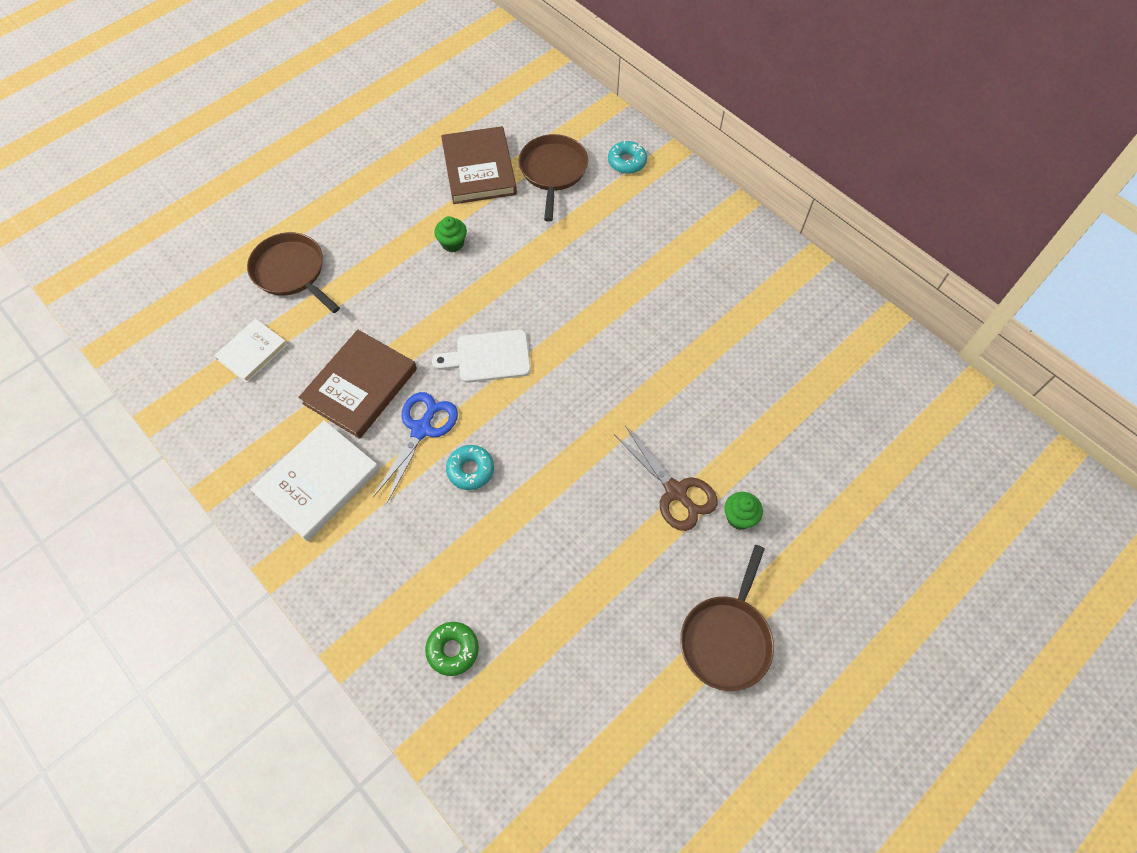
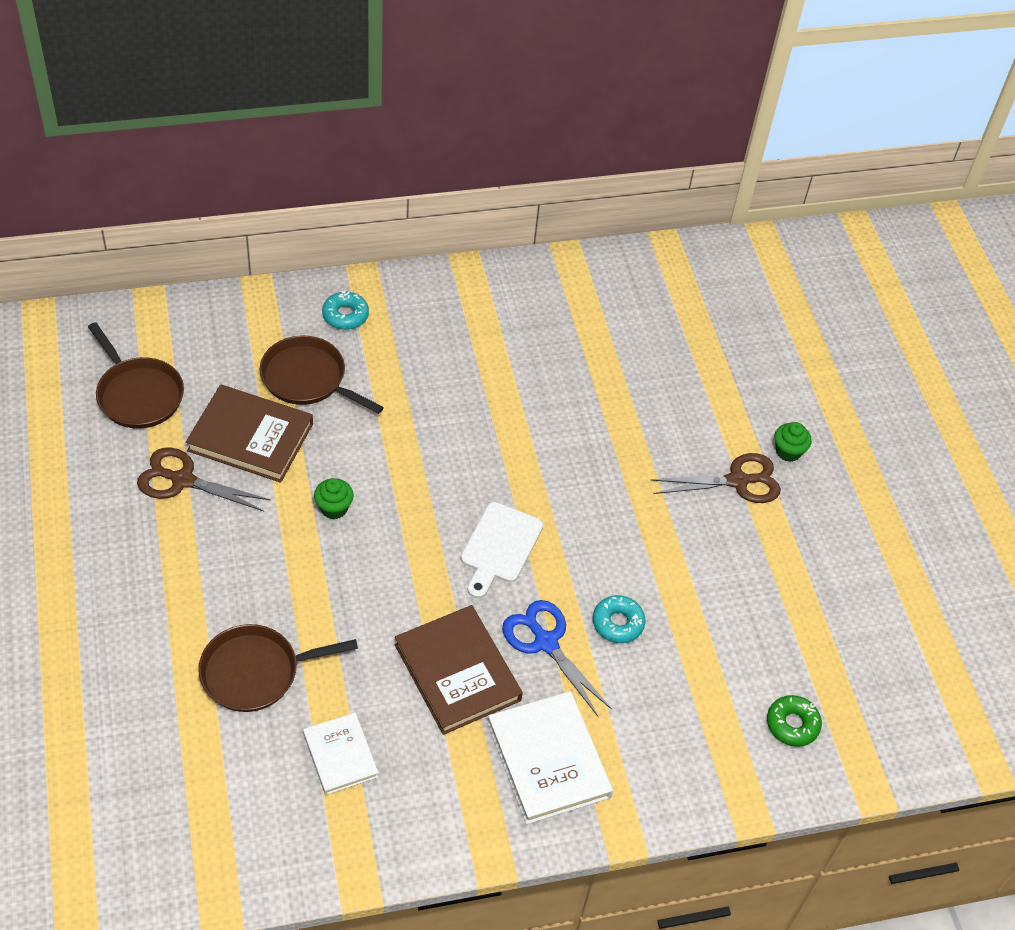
camera: 65 degrees left, 10 degrees down
brown pan [680,545,774,691] -> brown pan moved to [88,322,184,429]
none -> brown scissors [137,447,271,511]

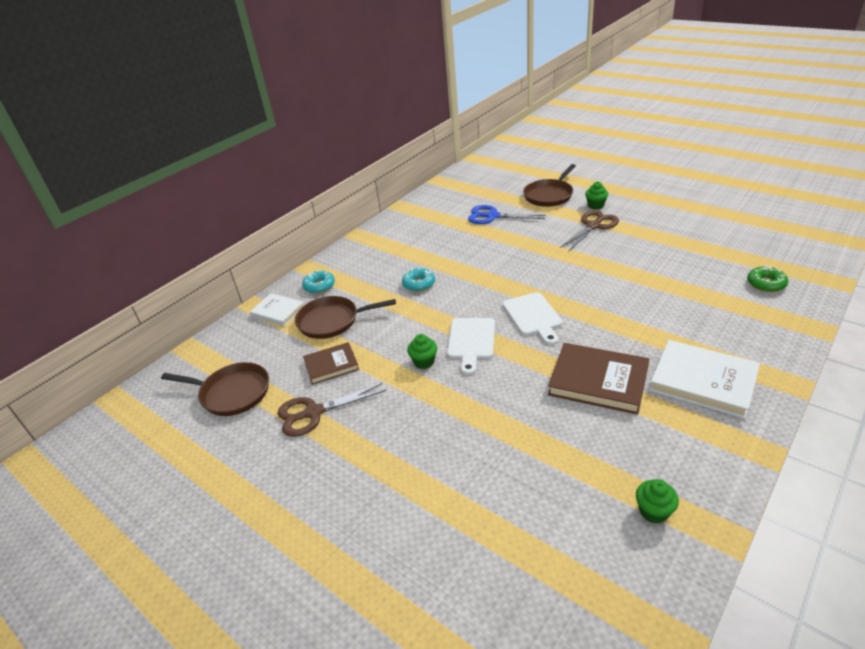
camera: 30 degrees left, 15 degrees down
brown book [186,384,313,483] -> brown book [303,342,359,385], size x0.61
brown pan [198,624,358,712] -> brown pan moved to [523,164,576,207]
white book [303,713,378,795] -> white book moved to [250,293,304,326]
blue scissors [502,600,612,717] -> blue scissors moved to [468,205,546,224]
turquoise donut [593,595,646,643] -> turquoise donut moved to [402,268,435,292]
none -> white cutting board [447,318,495,375]
none -> green cupcake [636,479,679,524]

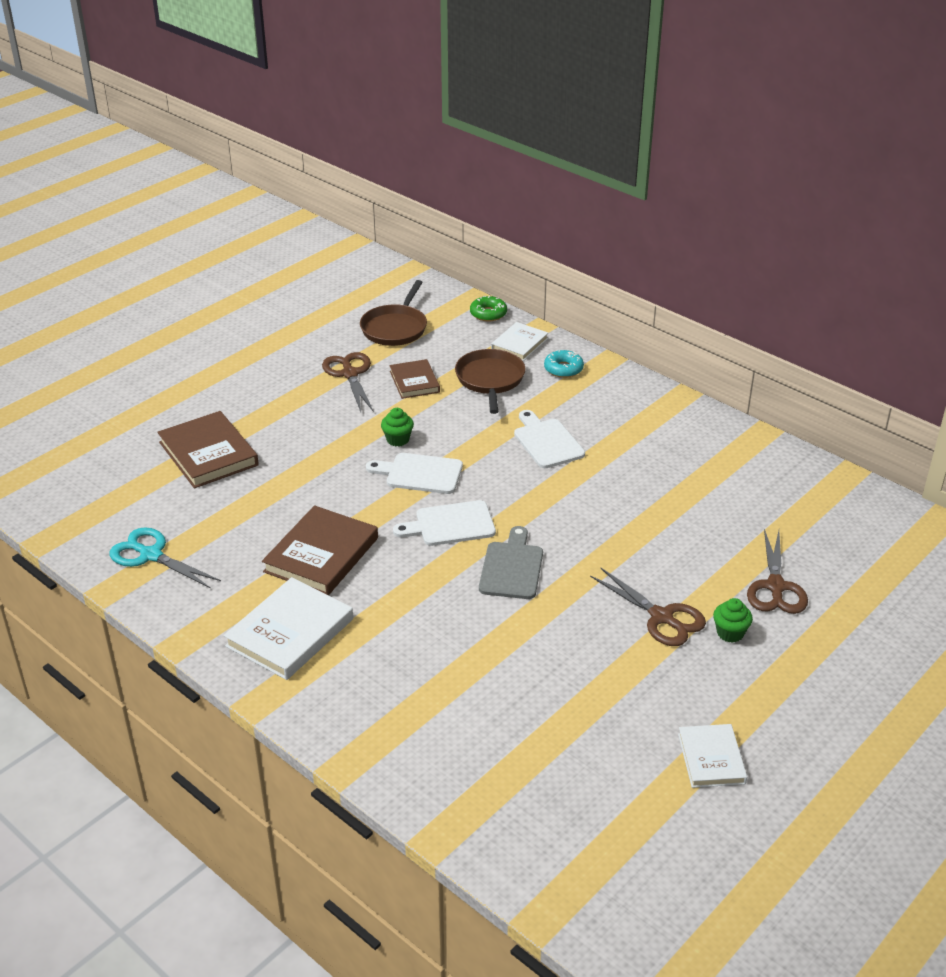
camera: 90 degrees right, 0 degrees up
turquoise donut [402,268,435,292] -> white cutting board [514,410,585,468]
blue scissors [468,205,546,224] -> none
brown pan [523,164,576,207] -> brown scissors [747,529,808,614]
green cupcake [636,479,679,524] -> turquoise scissors [110,527,221,589]
green donut [747,265,788,292] -> green donut moved to [470,296,507,321]
none -> brown book [157,411,259,488]
none -> grey cutting board [479,526,543,599]
none -> white book [678,724,747,788]

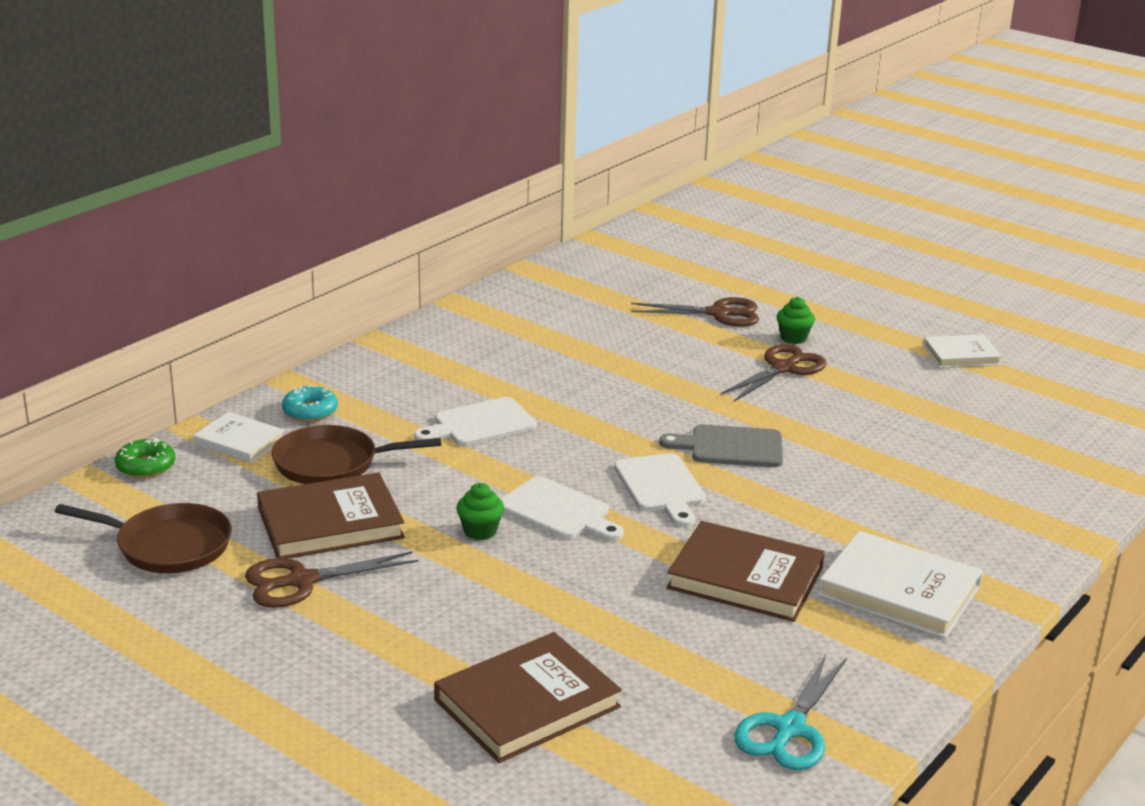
camera: 95 degrees left, 10 degrees down
white cutting board [366,453,463,494] -> white cutting board turned 60 degrees counterclockwise [501,476,624,541]
brown book [389,359,440,399] -> brown book [257,472,405,559], size x1.64

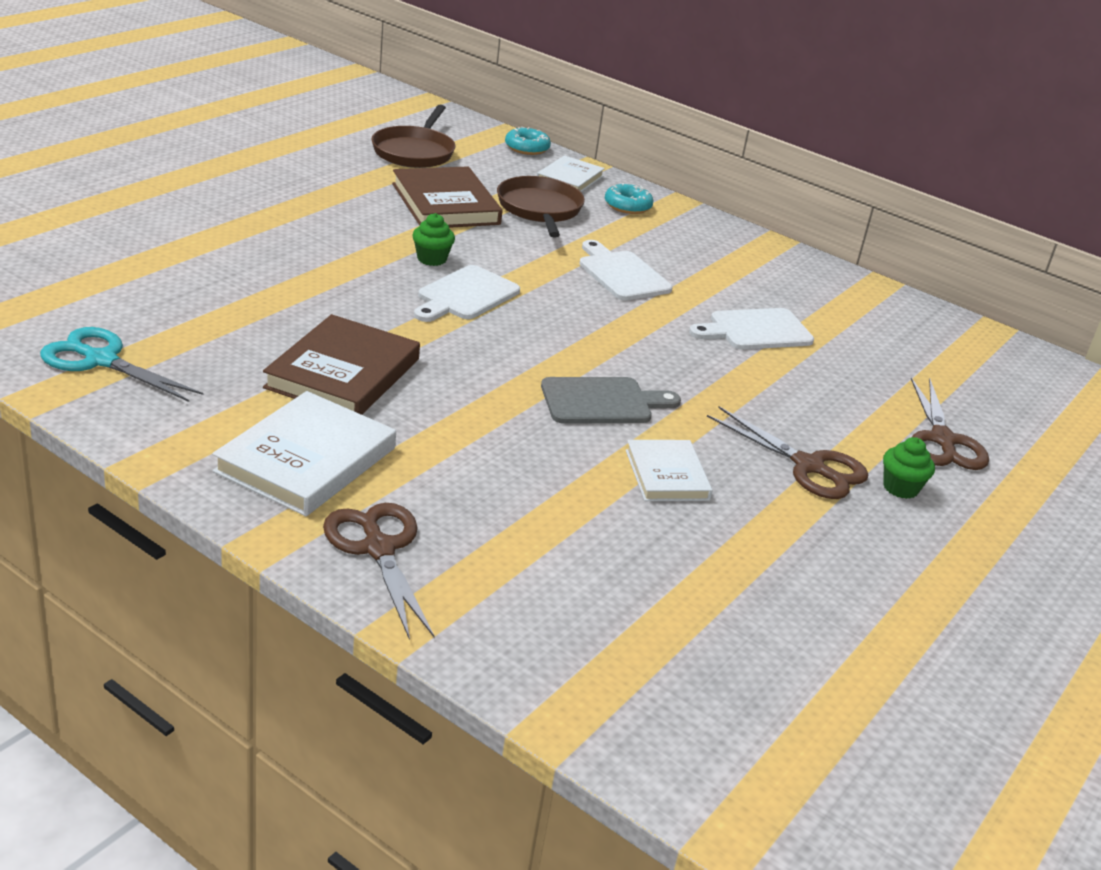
camera: 85 degrees right, 5 degrees up
green donut [115,438,175,478] -> turquoise donut [505,127,551,155]
brown scissors [245,551,418,608] -> brown scissors moved to [323,503,435,640]
brown book [434,632,622,763] -> none
white cutting board [614,453,706,527] -> white cutting board moved to [689,308,814,350]
grey cutting board [659,425,783,467] -> grey cutting board turned 75 degrees clockwise [541,377,681,424]
white book [923,334,1002,368] -> white book moved to [626,440,713,501]

